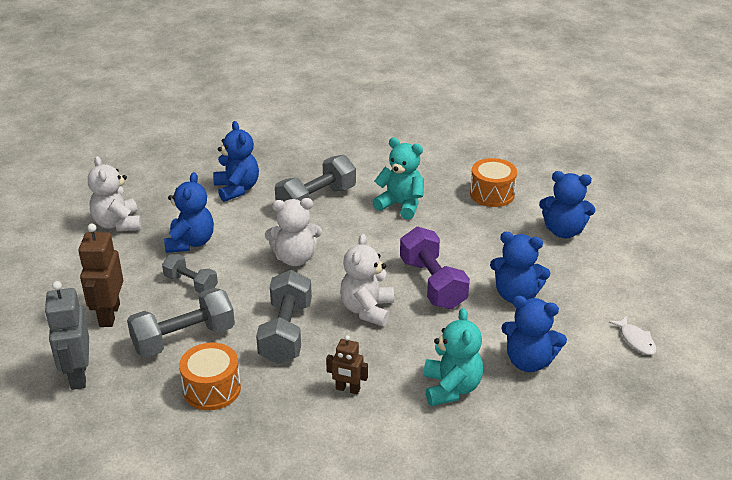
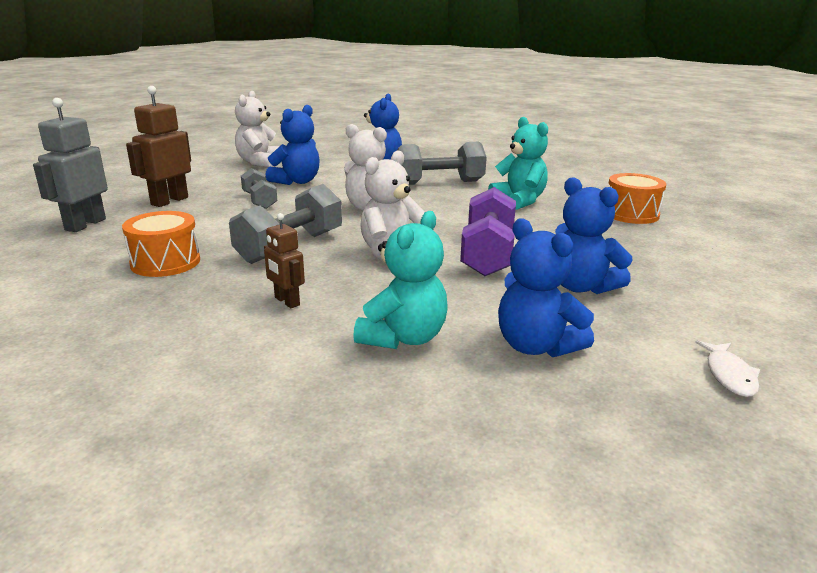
camera: 30 degrees right, 10 degrees down
grey dumbbell [127,288,235,358] -> none
blue teddy bear [539,171,596,238] -> none

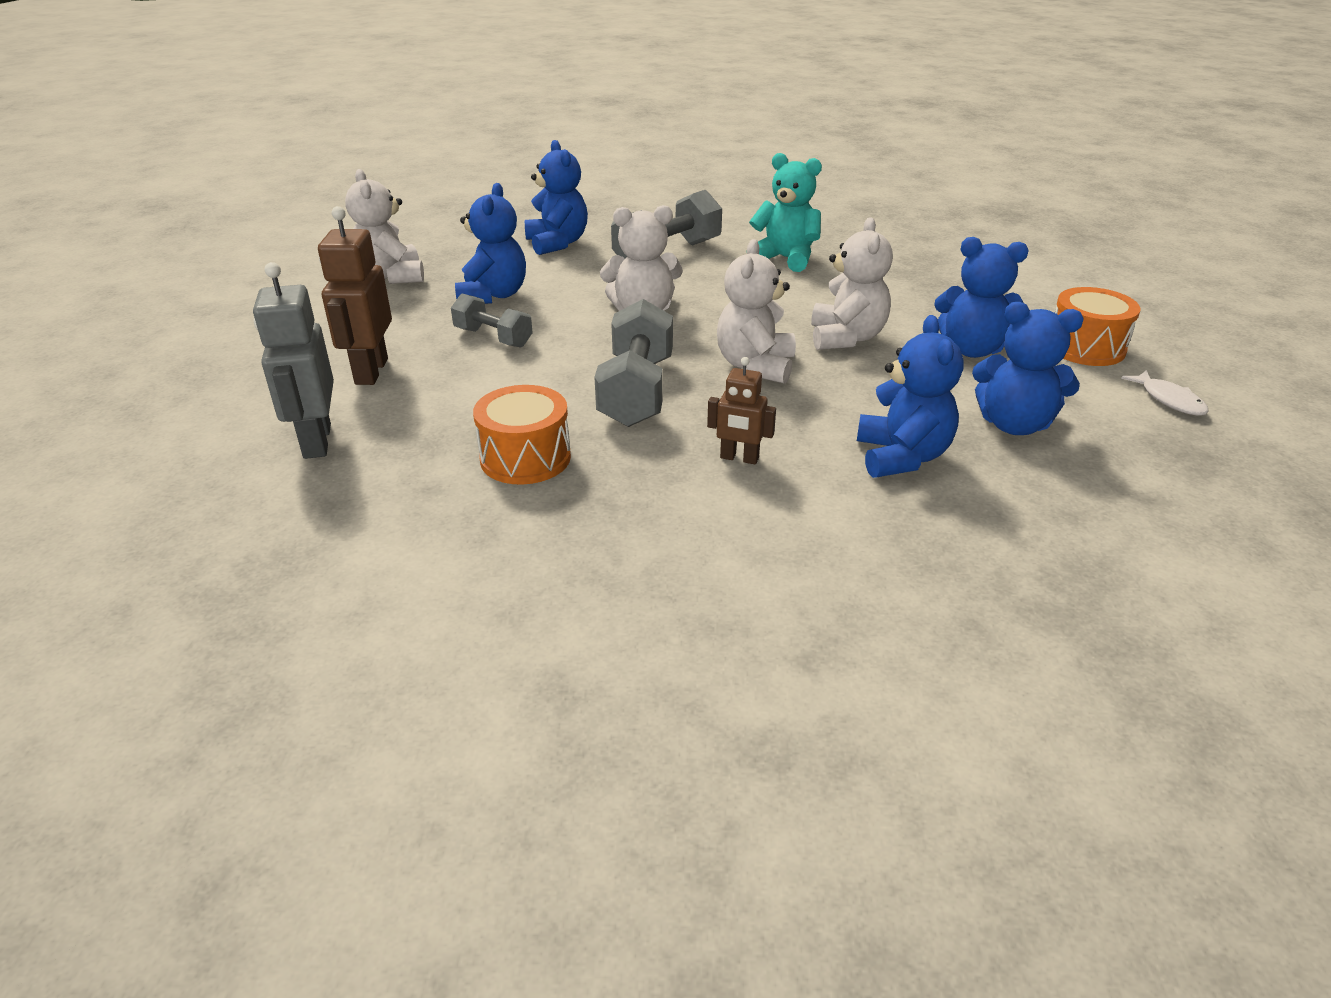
camera: 30 degrees left, 10 degrees up
turquoise teddy bear [353,211,447,349] -> blue teddy bear [857,315,964,478]
purple dumbbell [460,187,516,276] -> white teddy bear [811,217,893,350]
orange drum [609,173,666,224] -> orange drum moved to [1054,287,1141,366]

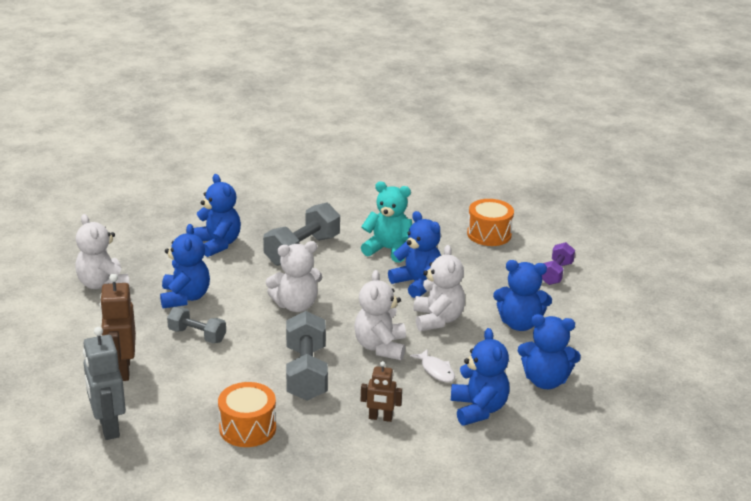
camera: 10 degrees left, 5 degrees down
orange drum [1054,287,1141,366] -> orange drum moved to [467,199,514,246]
white fish [1121,370,1209,416] -> white fish moved to [410,349,455,383]
none -> blue teddy bear [388,211,441,298]
none -> purple dumbbell [542,242,575,285]

